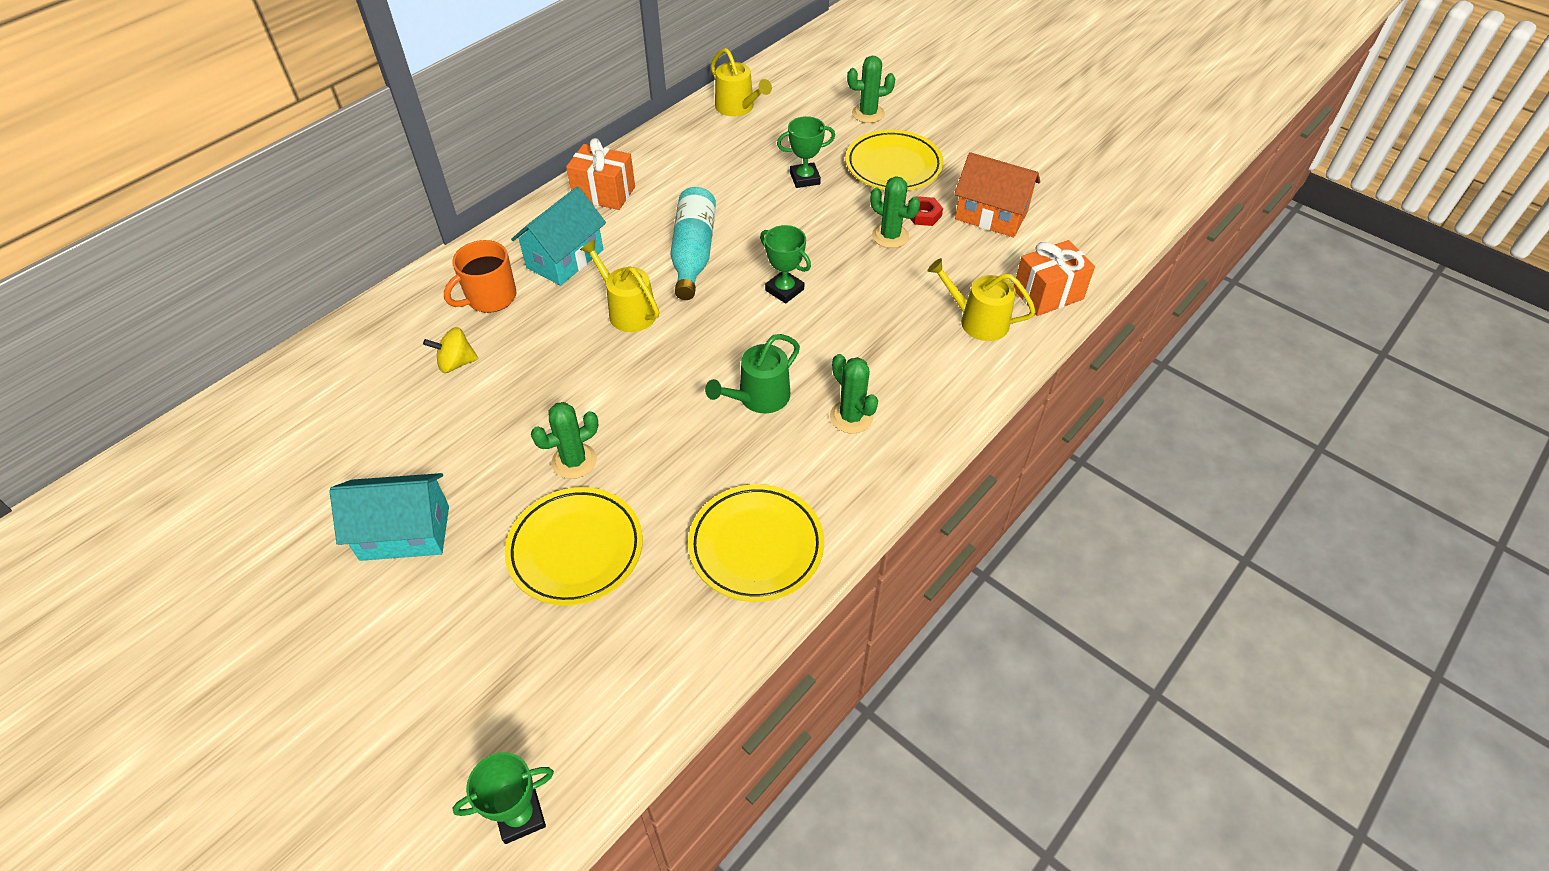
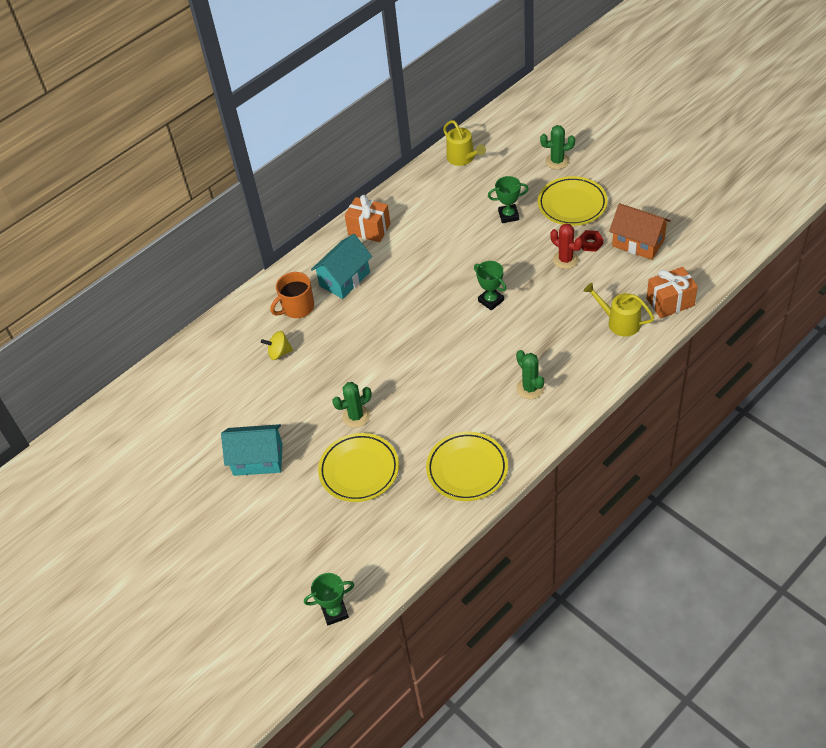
camera: 10 degrees right, 0 degrees up
yellow watering can [580,240,659,332] -> none
turquoise bottle [670,187,716,300] -> none
green watering can [705,334,800,413] -> none
green cactus [870,176,920,248] -> red cactus [550,224,583,269]

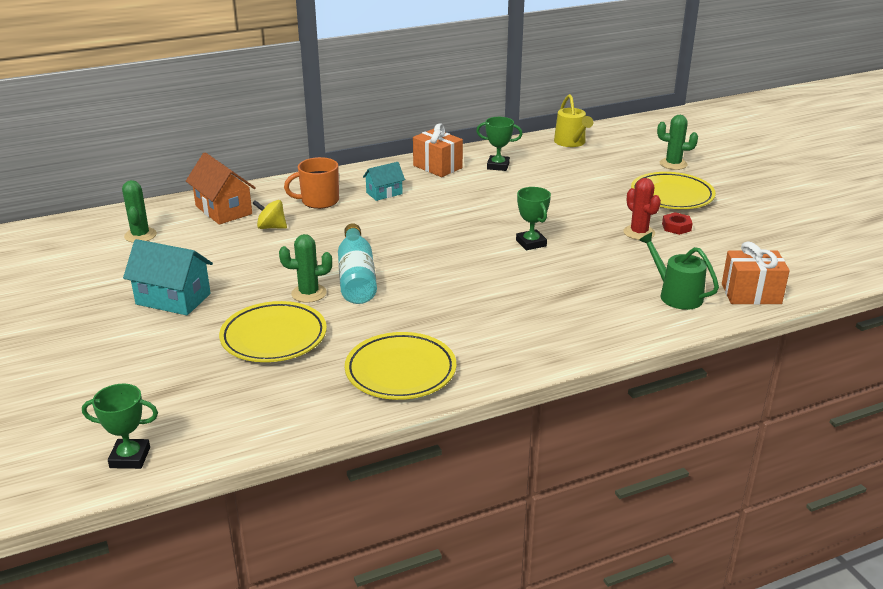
camera: 15 degrees right, 20 degrees down
turquoise house [311,234,372,299] -> turquoise house [363,162,405,201], size x0.60
green trophy [488,176,528,223] -> green trophy moved to [476,117,523,171]
green cactus [516,350,544,399] -> green cactus moved to [122,180,157,243]
yellow watering can [584,283,654,337] -> green watering can [639,232,719,310]
orange house [609,203,671,260] -> orange house moved to [186,152,256,225]
none -> turquoise bottle [338,223,377,304]

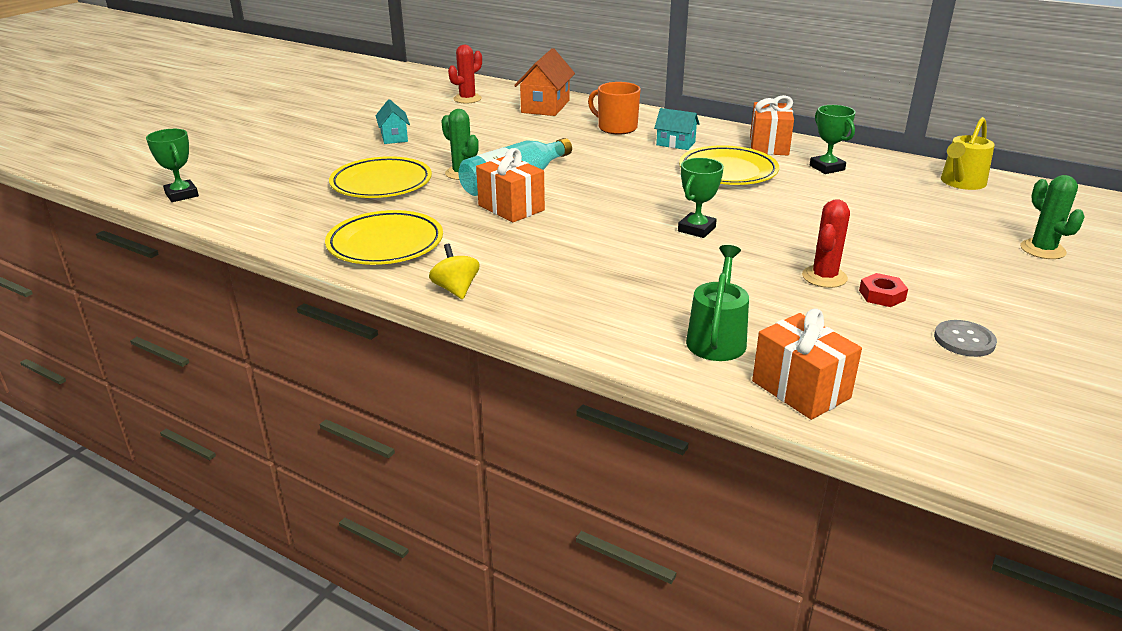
camera: 55 degrees right, 0 degrees up
green cactus [122,180,157,243] -> red cactus [448,44,482,103]
turquoise house [123,239,213,315] -> turquoise house [376,99,410,144], size x0.60
yellow spinning top [253,200,287,229] -> yellow spinning top moved to [429,244,480,299]
yellow plate [631,172,716,209] -> yellow plate moved to [679,145,779,185]
none -> orange gift [476,148,545,223]
none -> grey button [934,320,997,357]

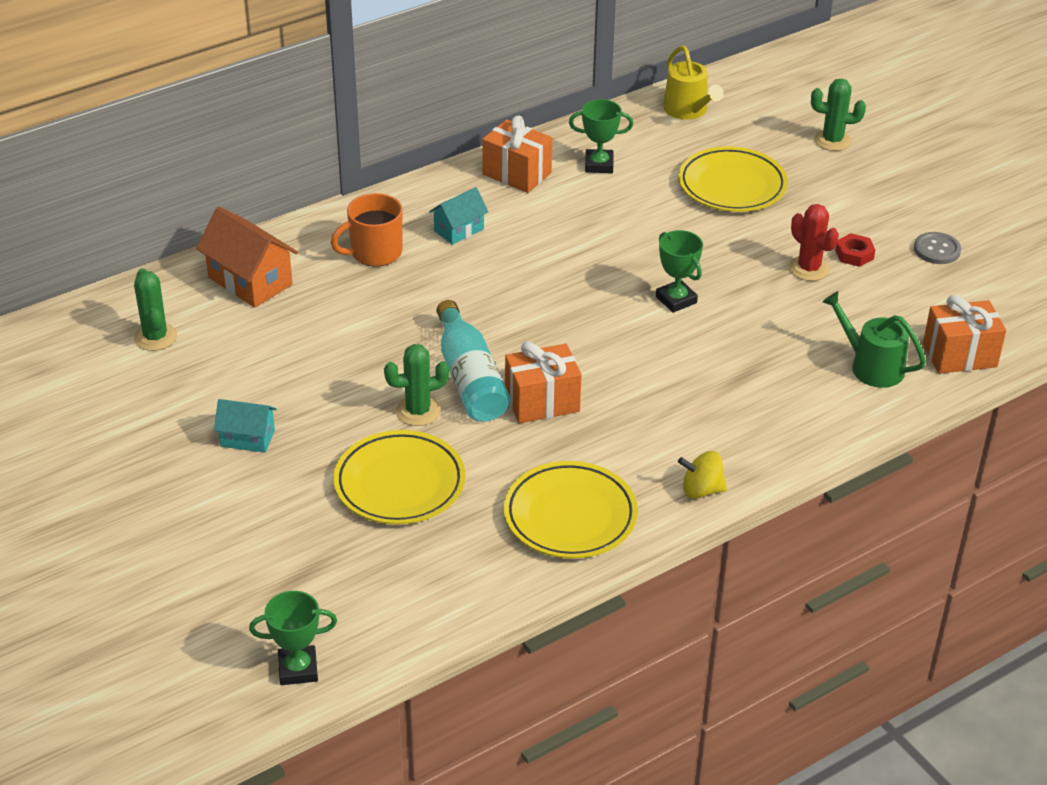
camera: 65 degrees left, 10 degrees up
red cactus [448,44,482,103] -> green cactus [134,268,177,351]
yellow plate [679,145,779,185] -> yellow plate moved to [678,147,788,212]

